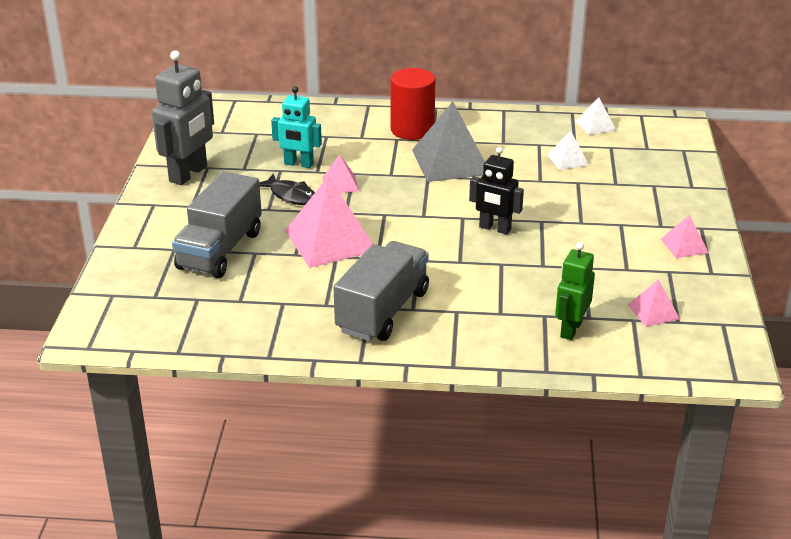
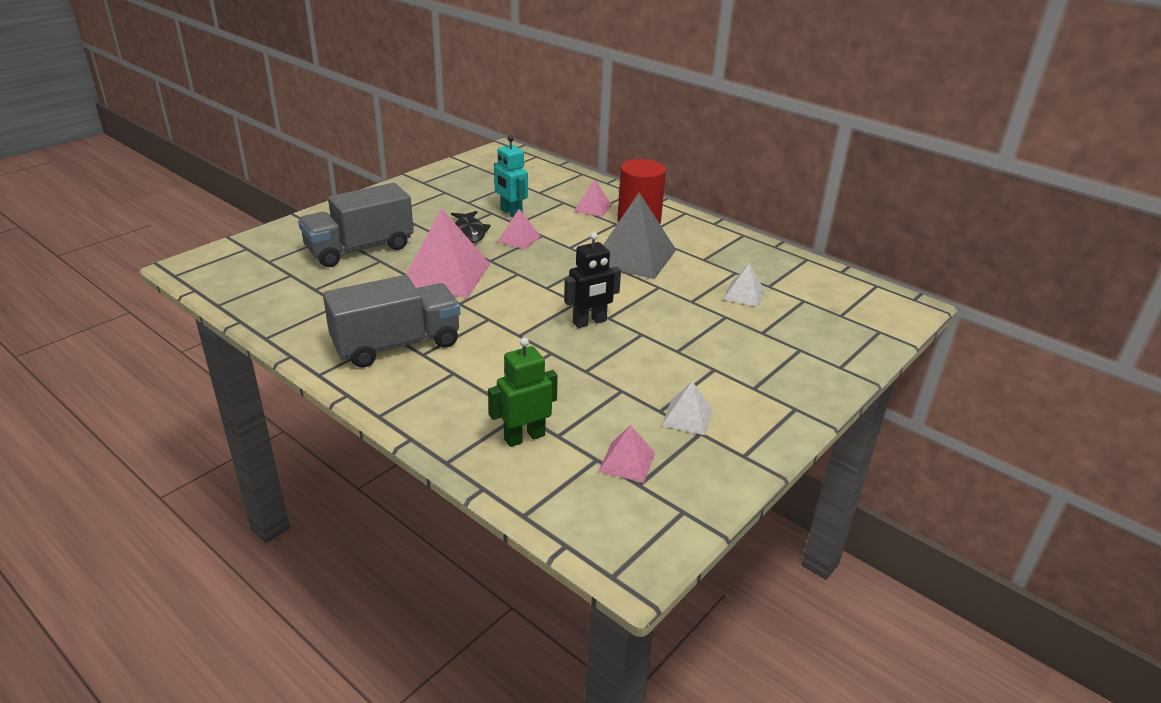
camera: 35 degrees right, 0 degrees up
grey robot [152,51,214,185] -> none
black robot [469,147,524,234] -> black robot turned 90 degrees counterclockwise [564,232,621,328]
white pyramid [576,97,616,135] -> white pyramid moved to [661,381,713,435]
pink pyramid [661,215,709,258] -> pink pyramid moved to [574,180,612,217]

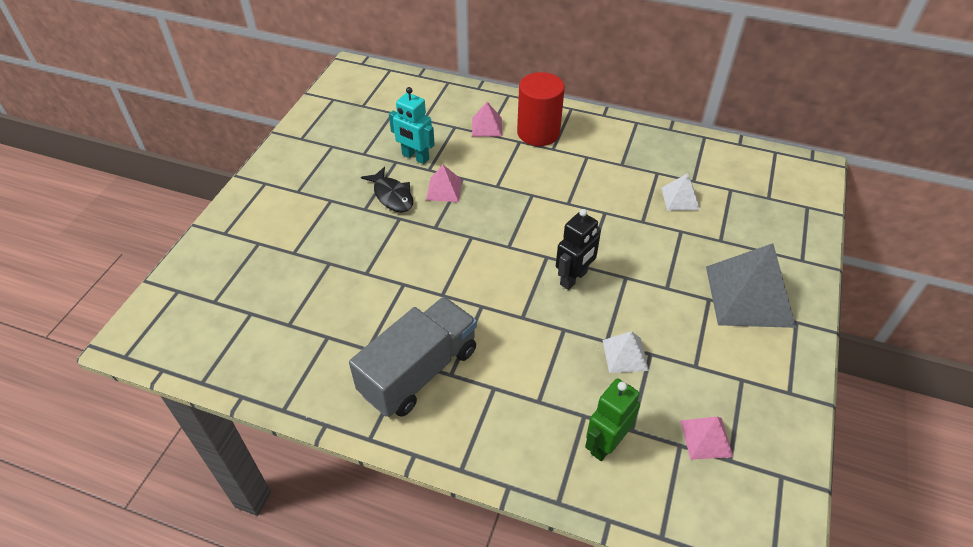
camera: 20 degrees left, 15 degrees up
grey truck [298,183,414,267] -> none
pink pyramid [406,208,490,298] -> none
grey pyramid [603,193,676,279] -> grey pyramid moved to [706,243,796,328]
white pyramid [661,381,713,435] -> white pyramid moved to [603,331,649,373]

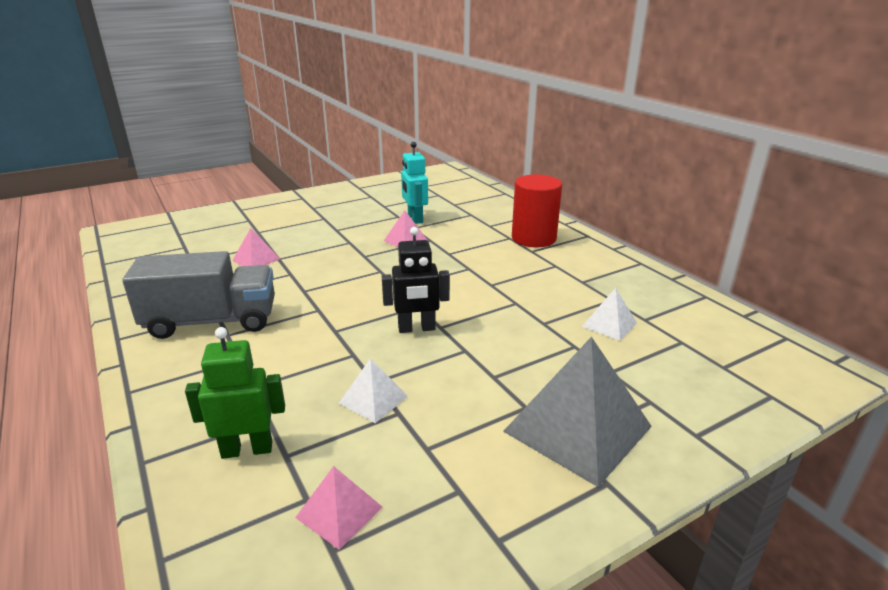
camera: 40 degrees right, 20 degrees down
black fish [361,167,413,213] -> none
pink pyramid [472,102,502,137] -> pink pyramid moved to [232,228,280,266]

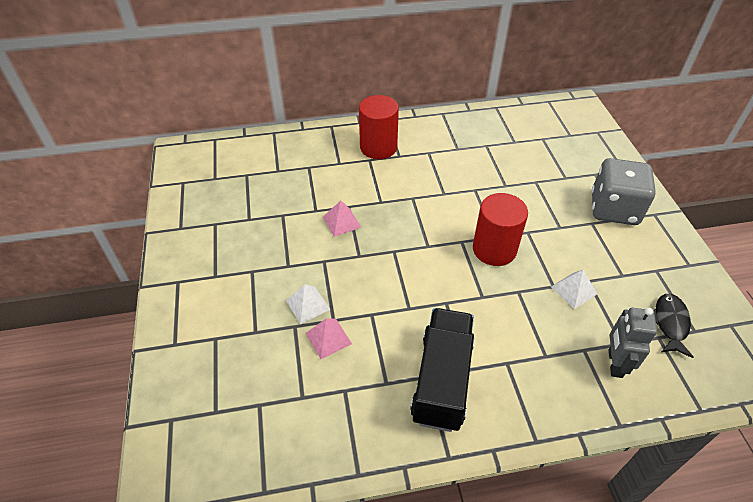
camera: 70 degrees left, 20 degrees up
grey truck [122,251,275,339] -> black truck [410,308,475,432]
green robot [185,327,285,459] -> grey robot [608,308,657,378]
pink pyramid [295,466,383,550] -> black fish [654,294,694,358]
black robot [382,227,450,333] -> red cylinder [473,193,528,266]
turquoise robot [401,142,428,224] -> none
grey pyramid [503,336,652,487] -> grey dice [592,158,656,225]
white pyramid [582,288,637,341] -> white pyramid moved to [286,284,331,324]

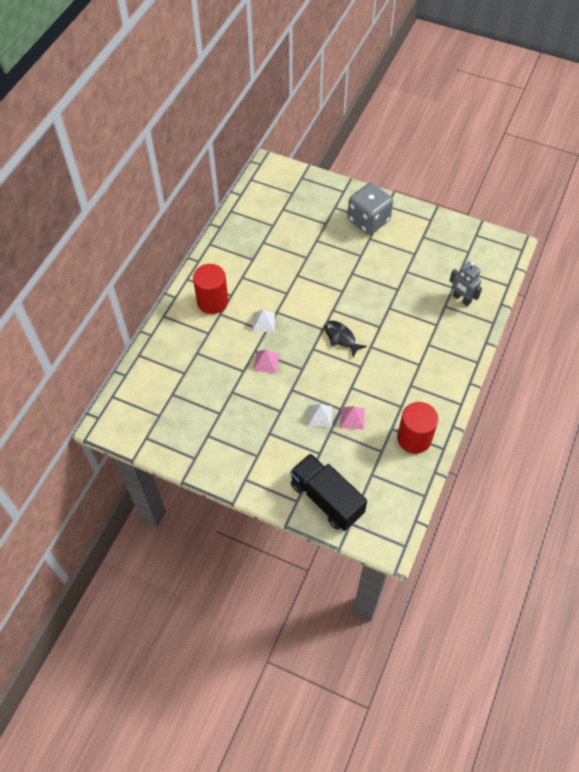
camera: 55 degrees left, 10 degrees up
black truck [410,308,475,432] -> black truck moved to [290,453,367,531]
red cylinder [473,193,528,266] -> red cylinder moved to [397,402,438,454]
white pyramid [551,270,597,309] -> white pyramid moved to [252,309,275,332]
black fish [654,294,694,358] -> black fish moved to [324,321,367,357]

